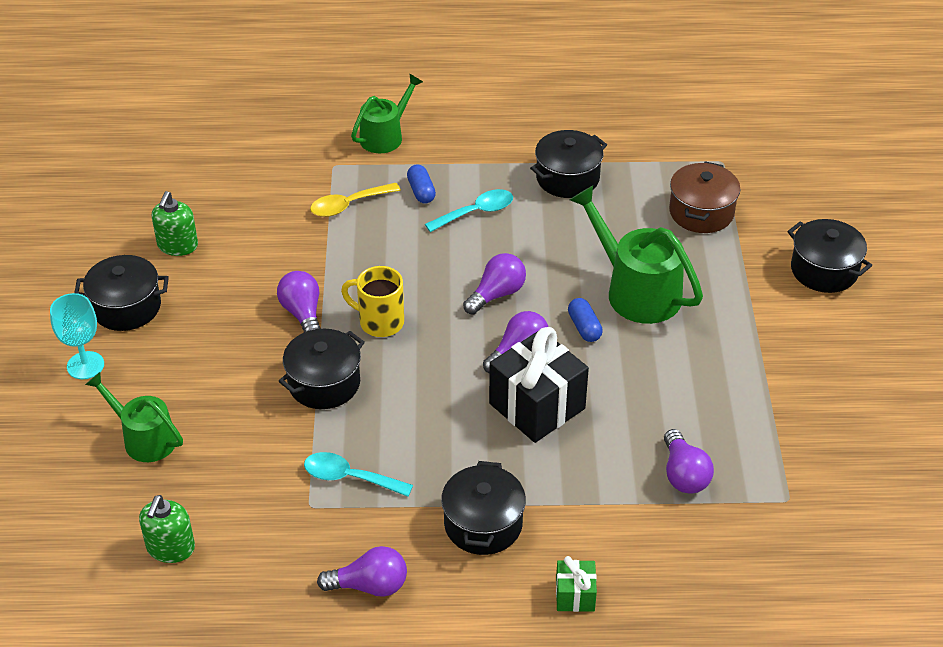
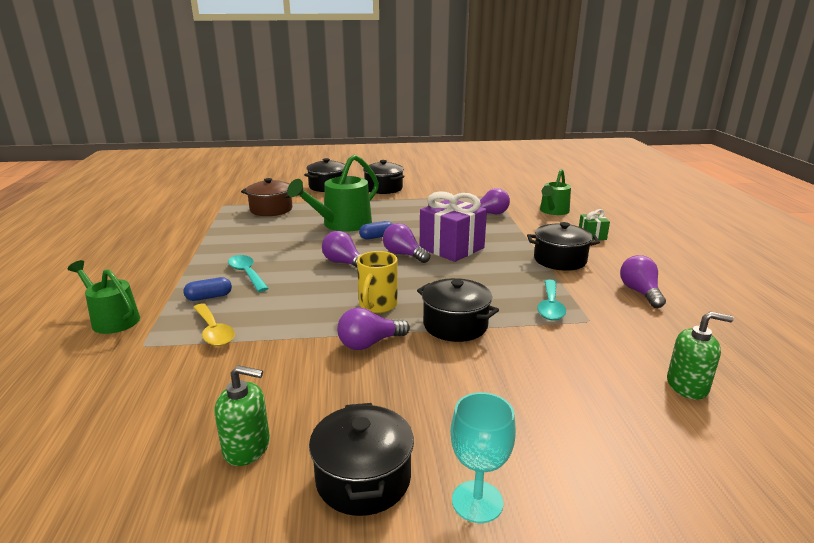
camera: 95 degrees left, 20 degrees down
green watering can [85,372,183,462] -> green watering can moved to [540,169,571,215]
black gift [489,327,589,443] -> purple gift [420,191,487,262]
black pot [530,130,607,198] -> black pot moved to [363,160,404,194]

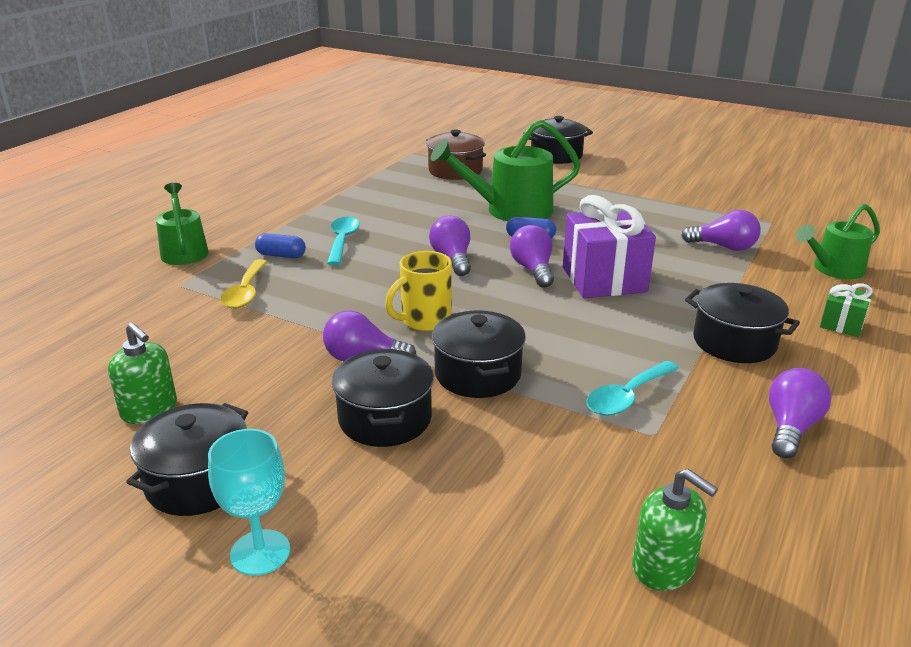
camera: 35 degrees right, 5 degrees up
black pot [363,160,404,194] -> black pot moved to [332,349,434,447]

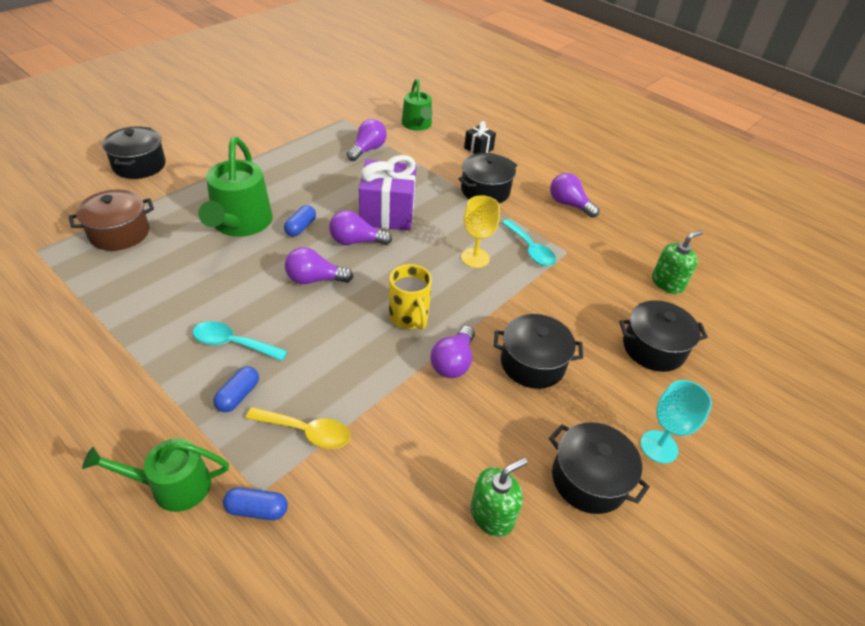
camera: 80 degrees left, 15 degrees up
black pot [432,311,526,398] -> black pot moved to [619,300,708,372]
green gift [820,284,873,337] -> black gift [464,121,496,154]
none -> blue capsule [223,487,288,520]
none -> yellow goblet [461,195,500,268]

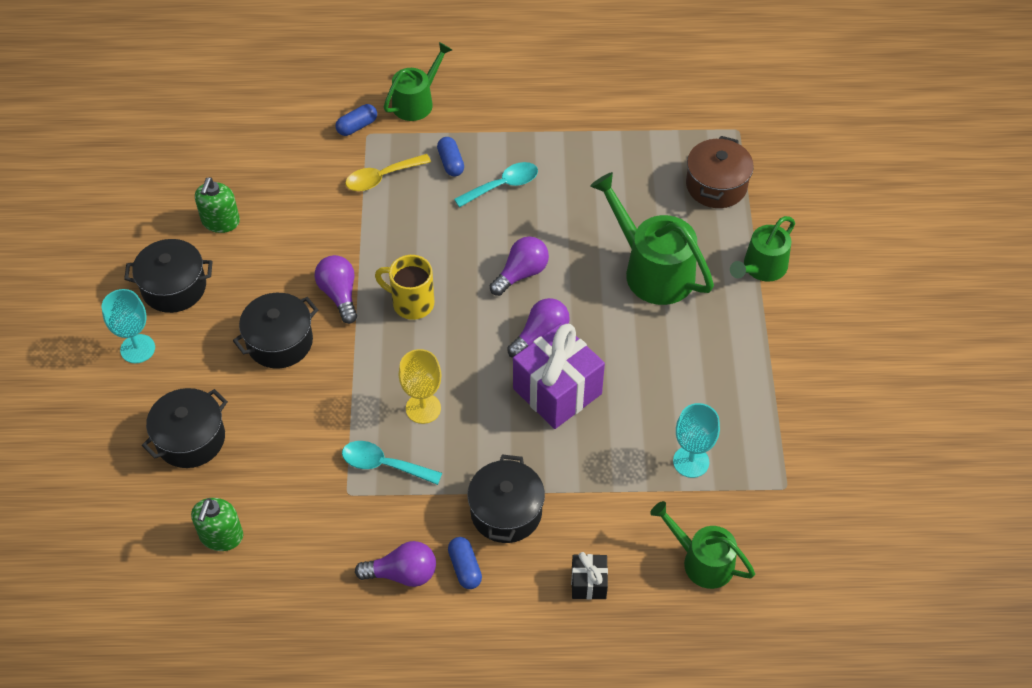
camera: 140 degrees right, 10 degrees up
black pot [102,127,166,179] -> none
blue capsule [284,205,316,237] -> blue capsule moved to [448,537,482,589]
purple light bulb [347,119,387,161] -> turquoise goblet [673,403,720,478]
none -> green watering can [730,216,795,282]

